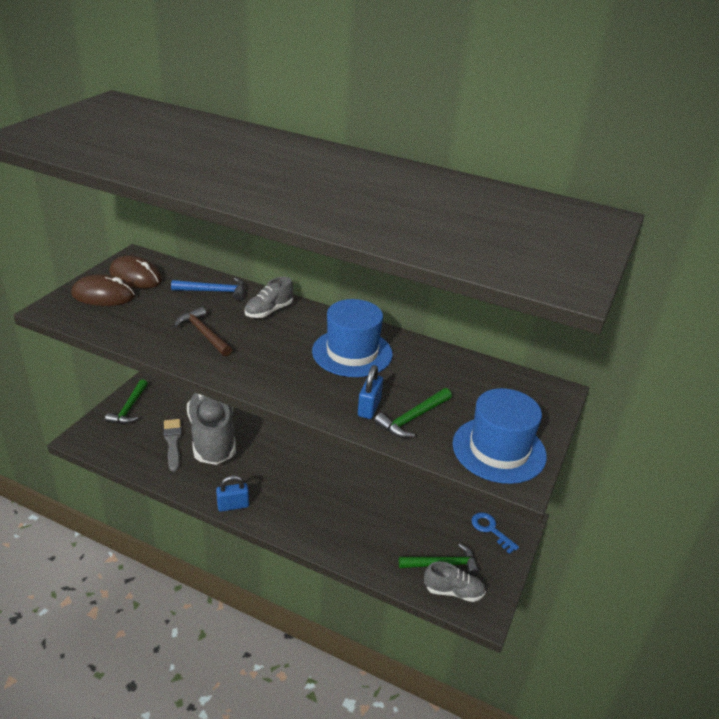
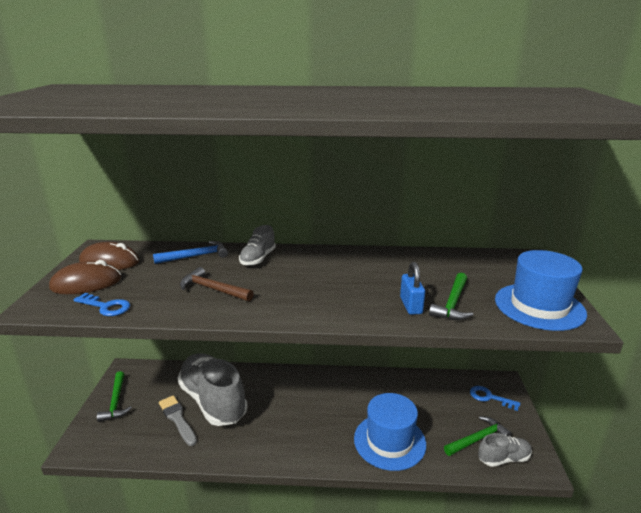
camera: 20 degrees left, 10 degrees down
blue padlock [216,475,249,512] -> none
blue hat [312,299,393,377] -> blue hat moved to [354,393,426,471]
none -> blue key [73,293,130,316]

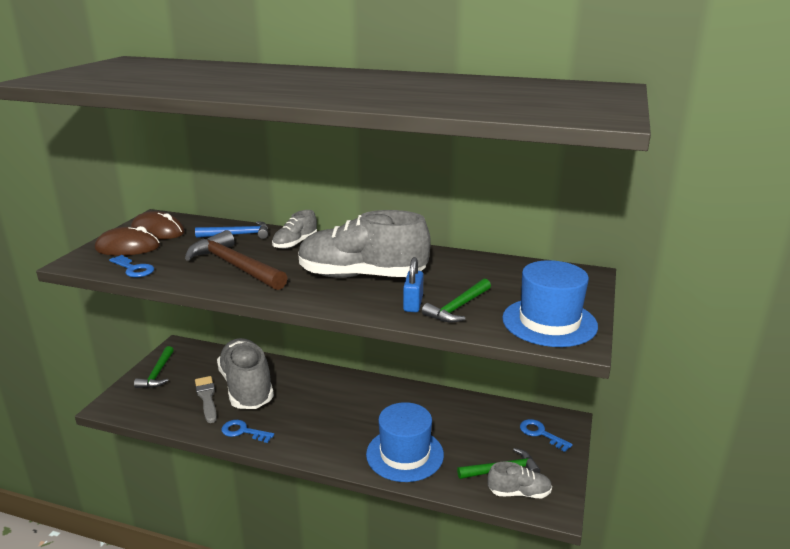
camera: 15 degrees right, 0 degrees up
brown hammer [180,267,254,301] -> brown hammer [185,230,288,290], size x1.63
none -> blue key [222,420,274,443]
none -> grey shoe [298,210,431,278]

